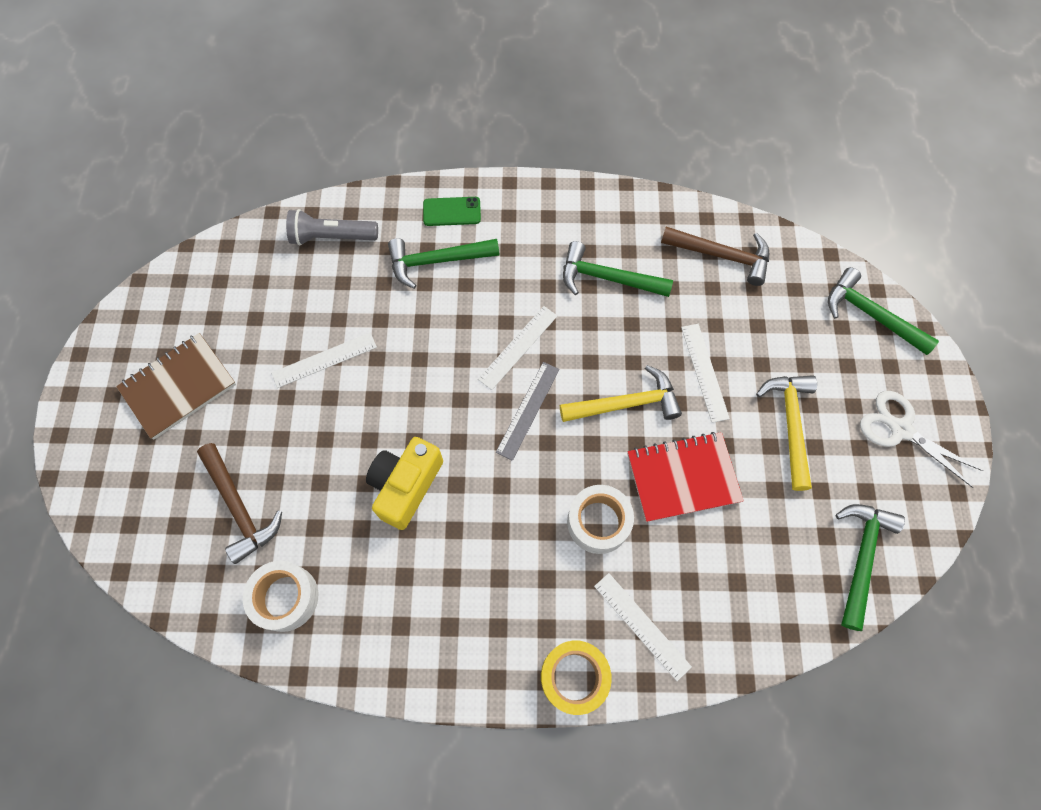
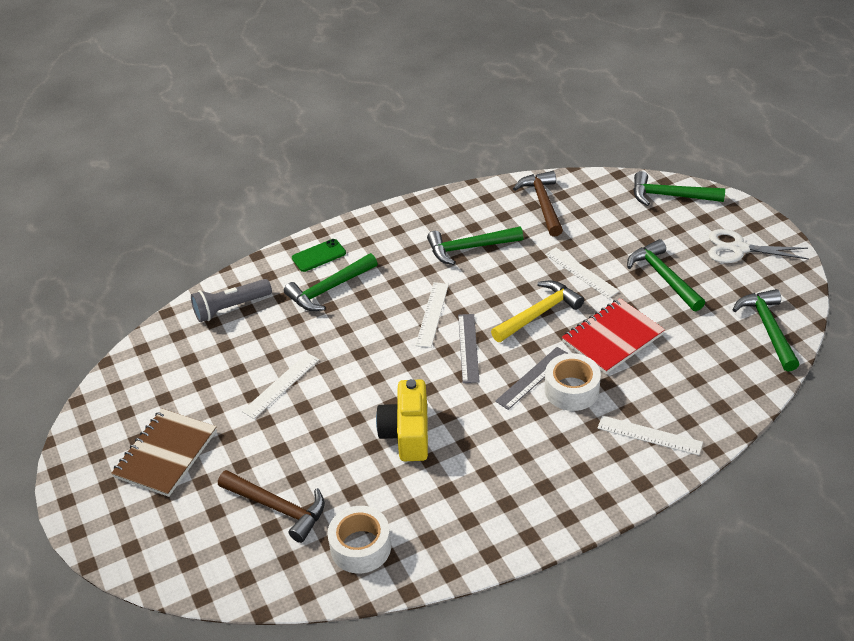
camera: 25 degrees left, 25 degrees down
yellow tape [541,641,612,715] -> none
brown hammer [661,227,769,286] -> brown hammer turned 90 degrees counterclockwise [513,171,563,237]
yellow hammer [756,375,817,491] -> green hammer [627,239,705,311]
none -> grey ruler [495,347,568,410]

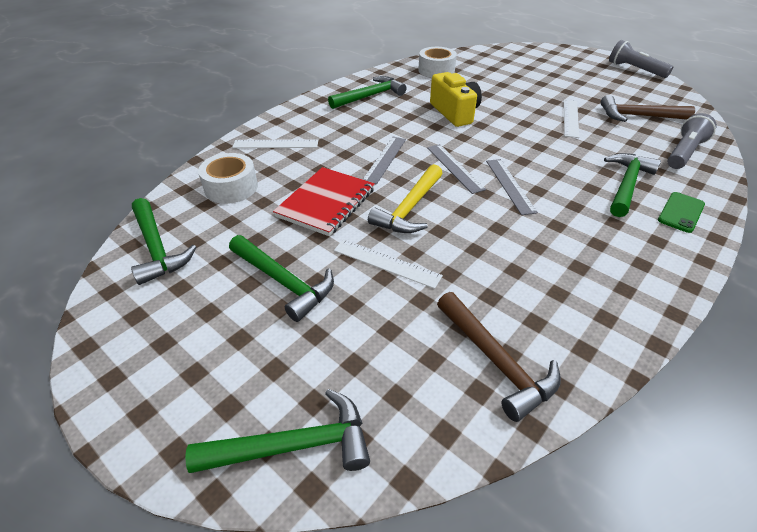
camera: 155 degrees right, 0 degrees up
brown notebook [111,409,217,497] -> none
brown hammer [218,470,325,543] -> brown hammer moved to [601,95,695,122]
white ruler [415,282,449,348] -> grey ruler [486,159,538,215]
green hammer [427,227,523,265] -> green hammer moved to [328,76,407,109]
white tape [545,353,601,411] -> white tape moved to [198,153,258,204]
white scissors [709,229,809,263] -> none
none -> grey flashlight [609,40,673,78]

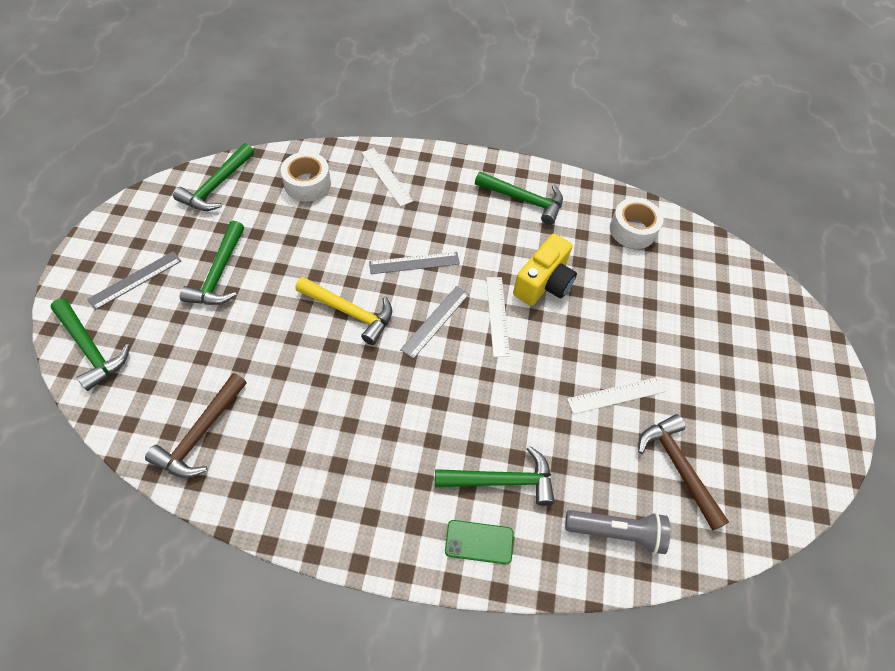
camera: 55 degrees right, 15 degrees up
red notebook [273,167,375,236] -> none
white ruler [334,239,443,289] -> white ruler moved to [486,277,510,357]
yellow hammer [368,164,443,233] -> yellow hammer turned 150 degrees counterclockwise [295,277,392,345]
grey ruler [486,159,538,215] -> grey ruler moved to [87,251,181,310]
grey flashlight [609,40,673,78] -> none

